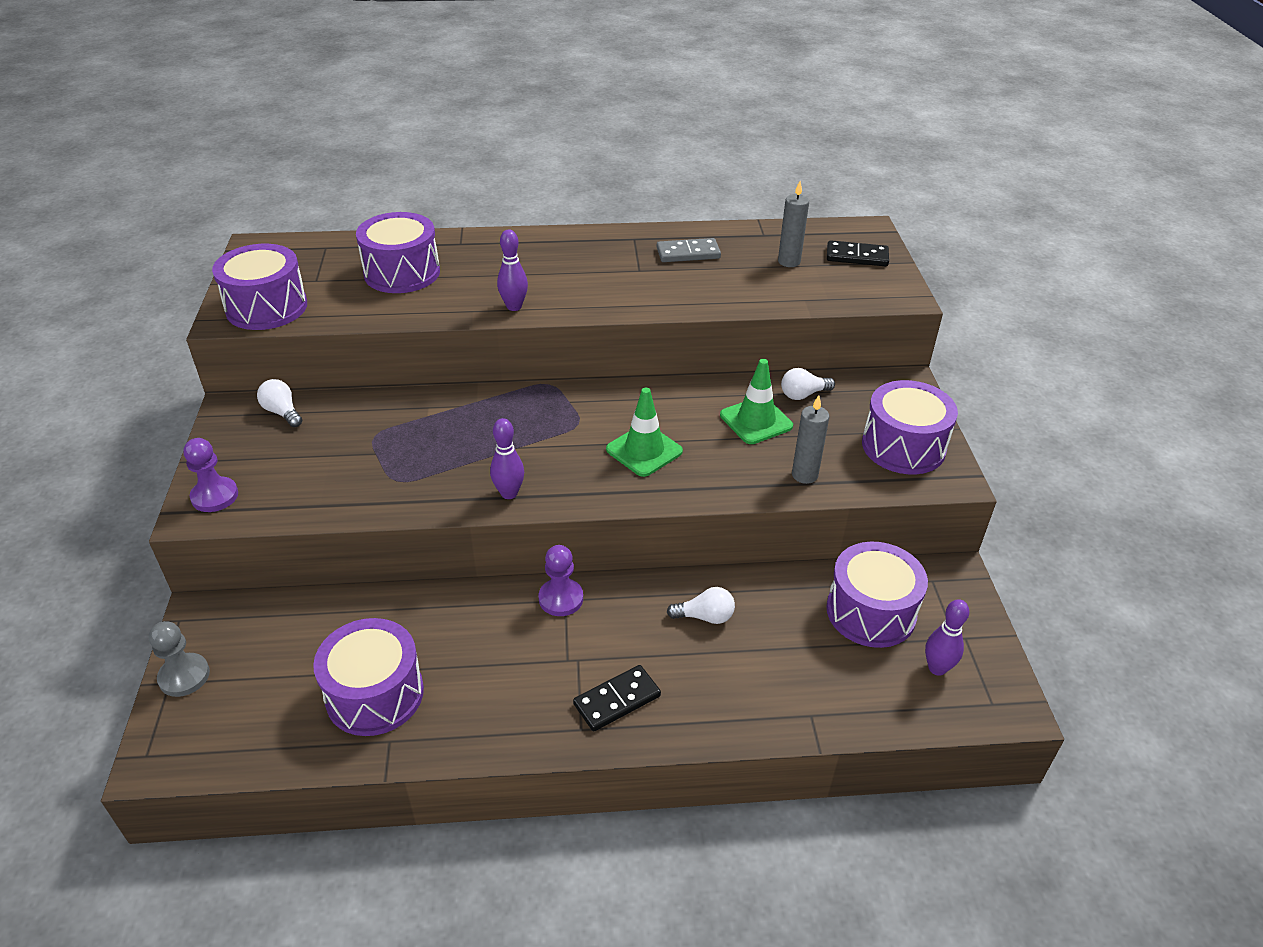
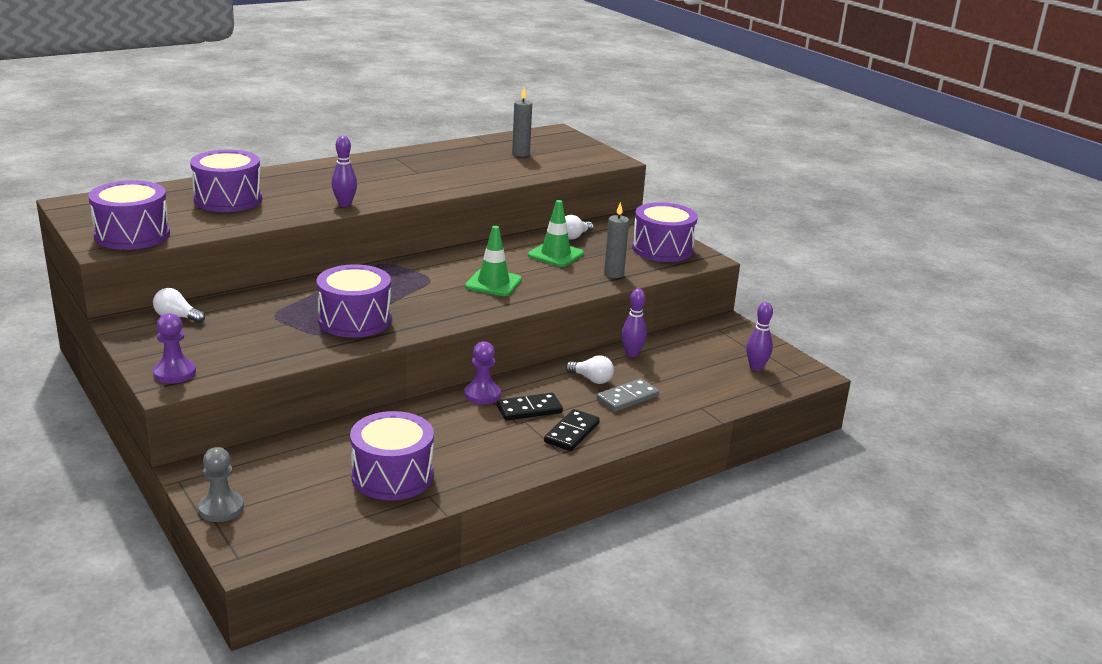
camera: 30 degrees left, 15 degrees down
purple bowling pin [490,418,524,499] -> purple bowling pin moved to [621,289,647,357]
grey domino [657,238,721,262] -> grey domino moved to [597,378,659,412]
white light bulb [667,587,735,624] -> white light bulb turned 60 degrees clockwise [566,355,614,384]
purple drum [826,542,928,648] -> purple drum moved to [316,264,391,338]
black domino [827,240,889,266] -> black domino moved to [497,393,563,421]

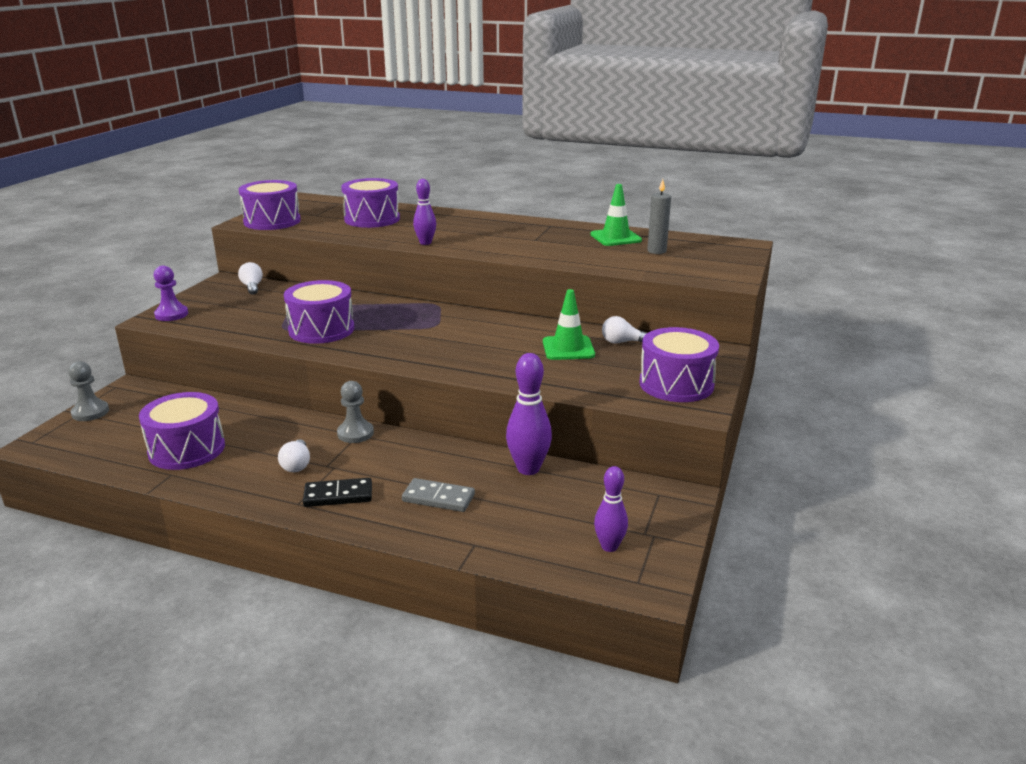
camera: 55 degrees right, 0 degrees up
purple pawn [464,341,501,404] -> grey pawn [337,381,374,443]
green traffic cone [465,226,522,296] -> green traffic cone moved to [590,184,642,246]
black domino [497,393,563,421] -> none
white light bulb [566,355,614,384] -> white light bulb moved to [278,439,310,472]
grey candle [604,202,629,278] -> none
purple bowling pin [621,289,647,357] -> purple bowling pin [506,353,552,475], size x1.55

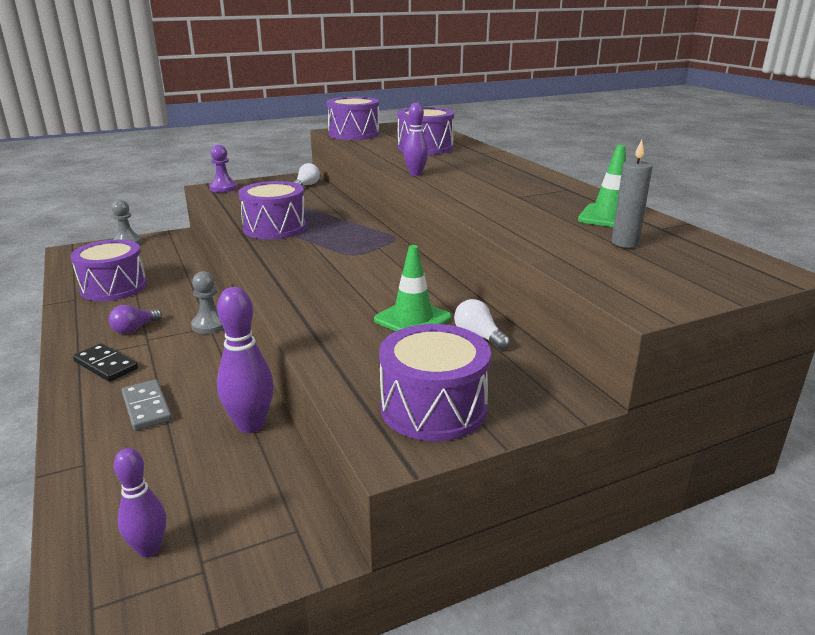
camera: 45 degrees right, 0 degrees up
white light bulb [278,439,310,472] -> purple light bulb [109,305,162,334]

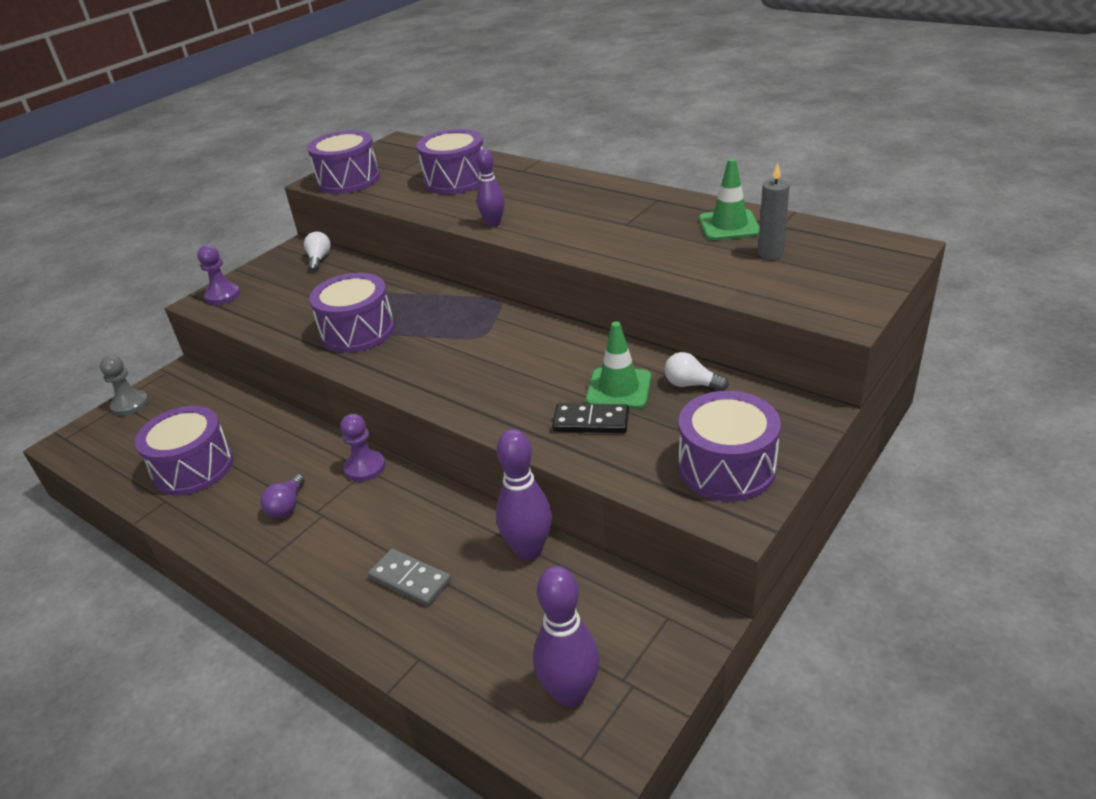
camera: 25 degrees left, 10 degrees up
black domino [73,343,138,382] -> black domino moved to [552,403,629,433]
purple bowling pin [113,448,166,558] -> purple bowling pin [533,566,600,707], size x1.55
grey pawn [191,271,224,334] -> purple pawn [340,414,385,482]

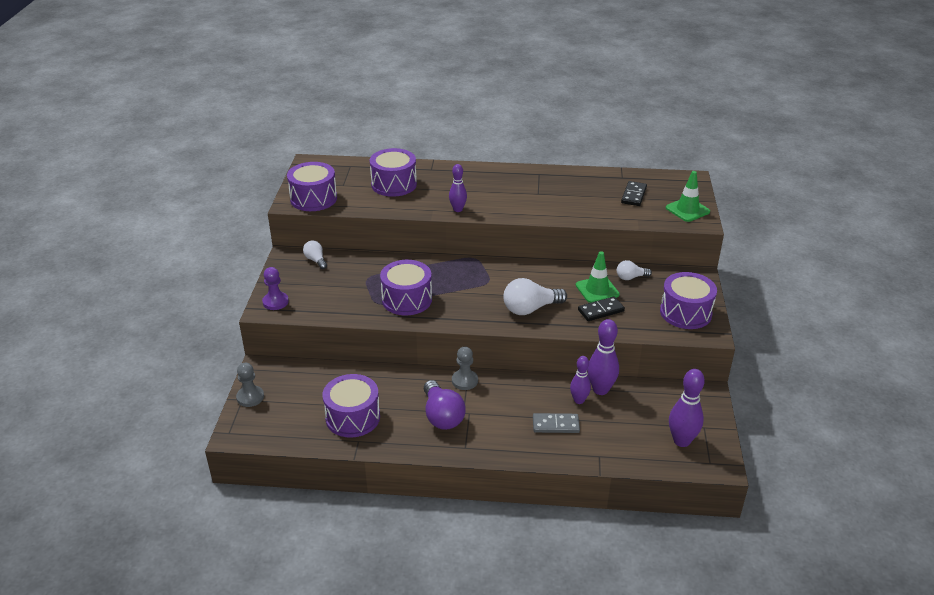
camera: 35 degrees left, 0 degrees up
purple light bulb [260,474,305,518] -> purple light bulb [424,380,466,430], size x1.77
purple pawn [340,414,385,482] -> grey pawn [452,346,478,390]
green traffic cone [699,158,760,240] -> green traffic cone moved to [666,171,710,222]
grey candle [758,163,790,260] -> black domino [621,181,647,206]
none -> white light bulb [503,278,567,315]
none -> purple bowling pin [570,356,591,404]

